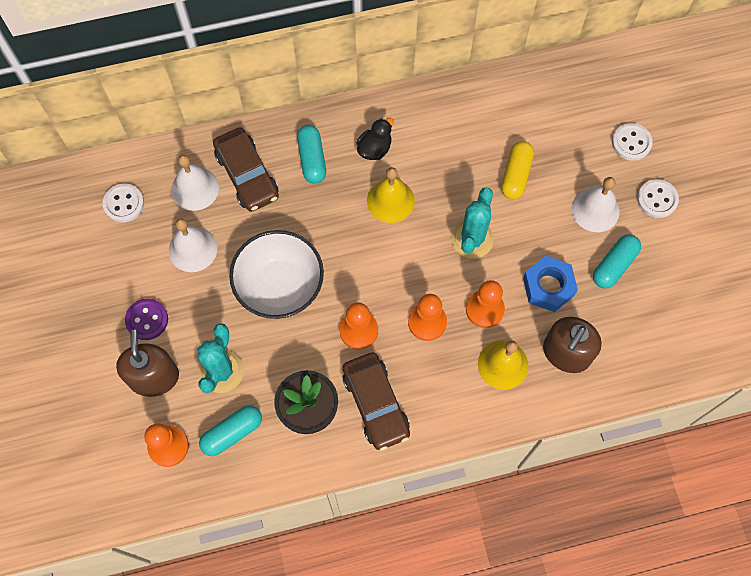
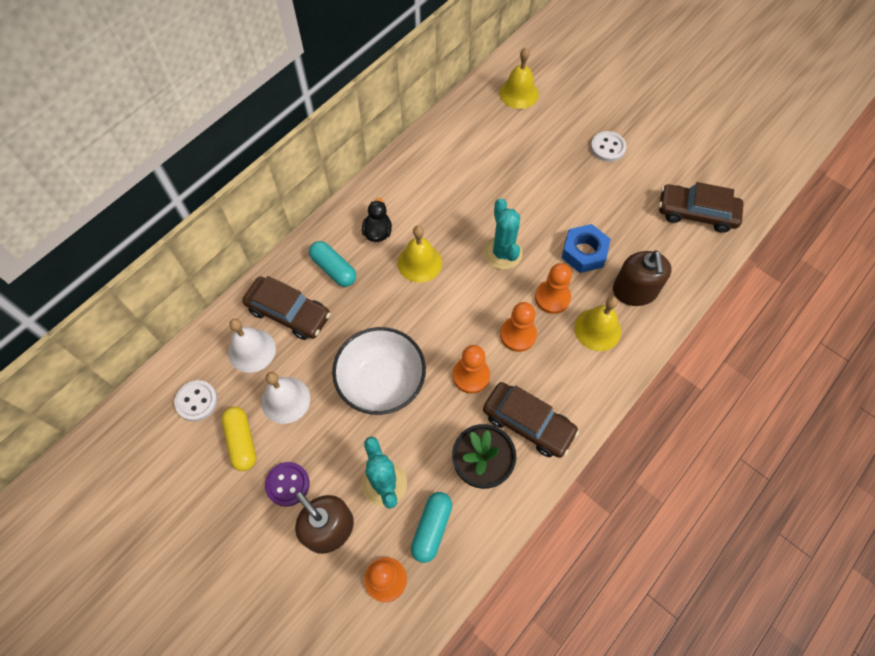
camera: 35 degrees left, 5 degrees down
yellow capsule [501,141,534,199] -> yellow capsule moved to [221,407,256,471]
white bell [572,177,620,232] -> none
turquoise capsule [593,234,641,288] -> none
white button [612,123,653,161] -> none
none -> yellow bell [499,48,539,109]
none -> brown car [659,182,744,233]

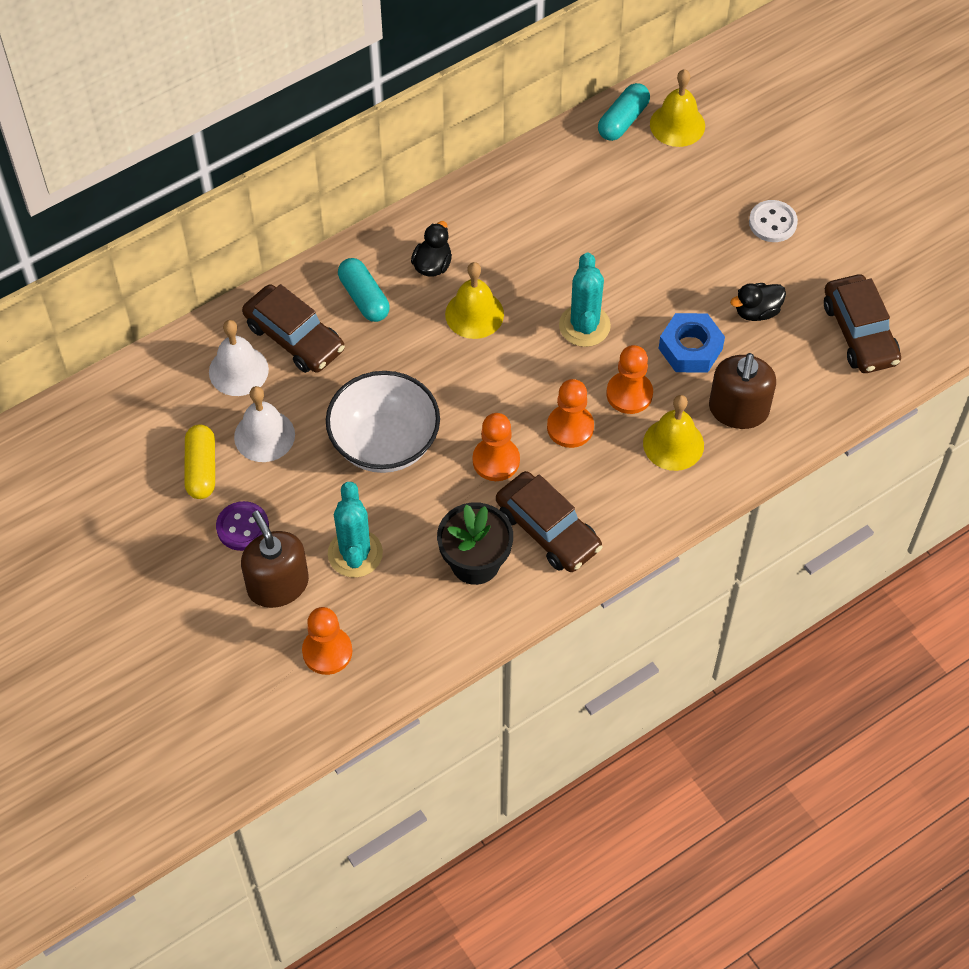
camera: 15 degrees right, 5 degrees down
white button [174,380,218,421] -> none
turquoise capsule [411,492,452,563] -> turquoise capsule moved to [598,83,650,141]
brown car [659,182,744,233] -> brown car turned 135 degrees counterclockwise [824,274,901,373]
none -> black duck [730,283,786,321]

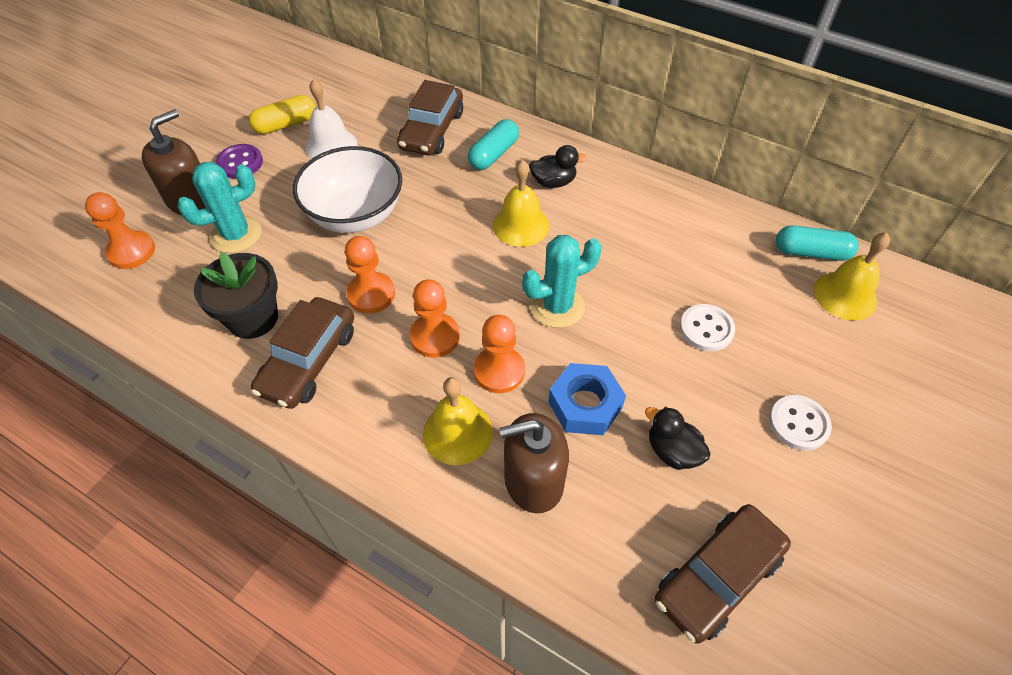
camera: 65 degrees right, 5 degrees down
white bell [209,320,269,396] -> none
none -> white button [680,304,735,351]

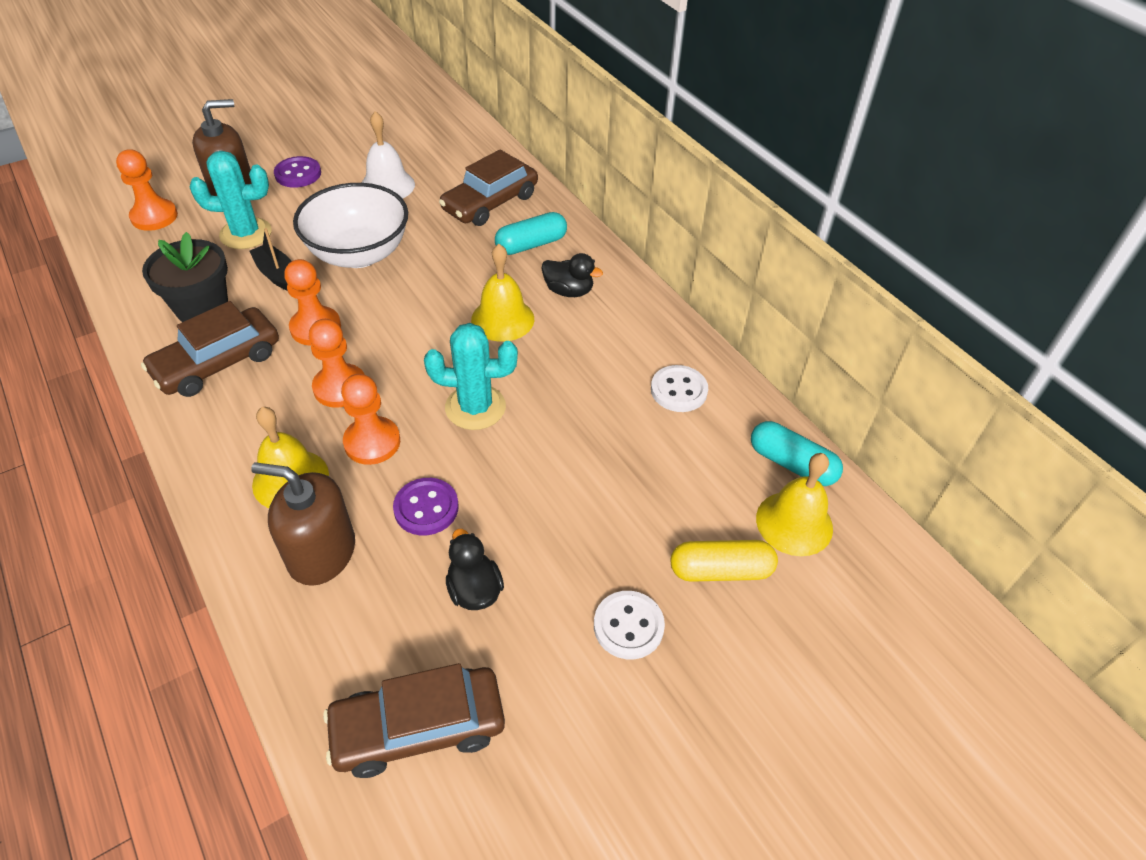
camera: 25 degrees right, 5 degrees down
yellow capsule [249,95,316,134] -> yellow capsule moved to [671,540,778,582]
blue nut [549,363,626,435] -> purple button [393,478,459,536]
white button [680,304,735,351] -> white button moved to [651,365,708,412]
none -> black boat [250,228,291,291]

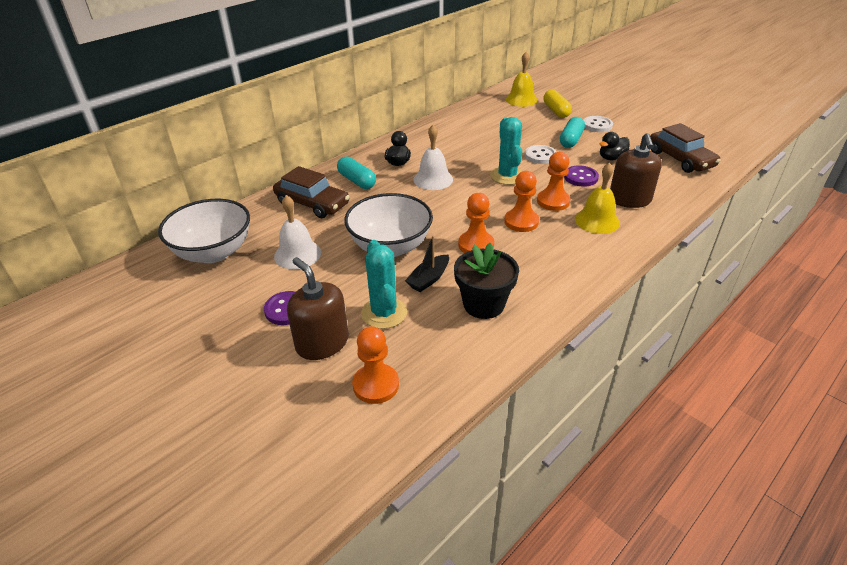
camera: 100 degrees left, 10 degrees down
brown car [141,301,279,397] -> none
yellow bell [471,244,534,342] -> white bell [413,125,453,190]
white button [651,365,708,412] -> white button moved to [525,145,556,164]
turquoise capsule [751,421,843,486] -> turquoise capsule moved to [560,117,585,148]
none -> white bowl [158,199,250,263]

